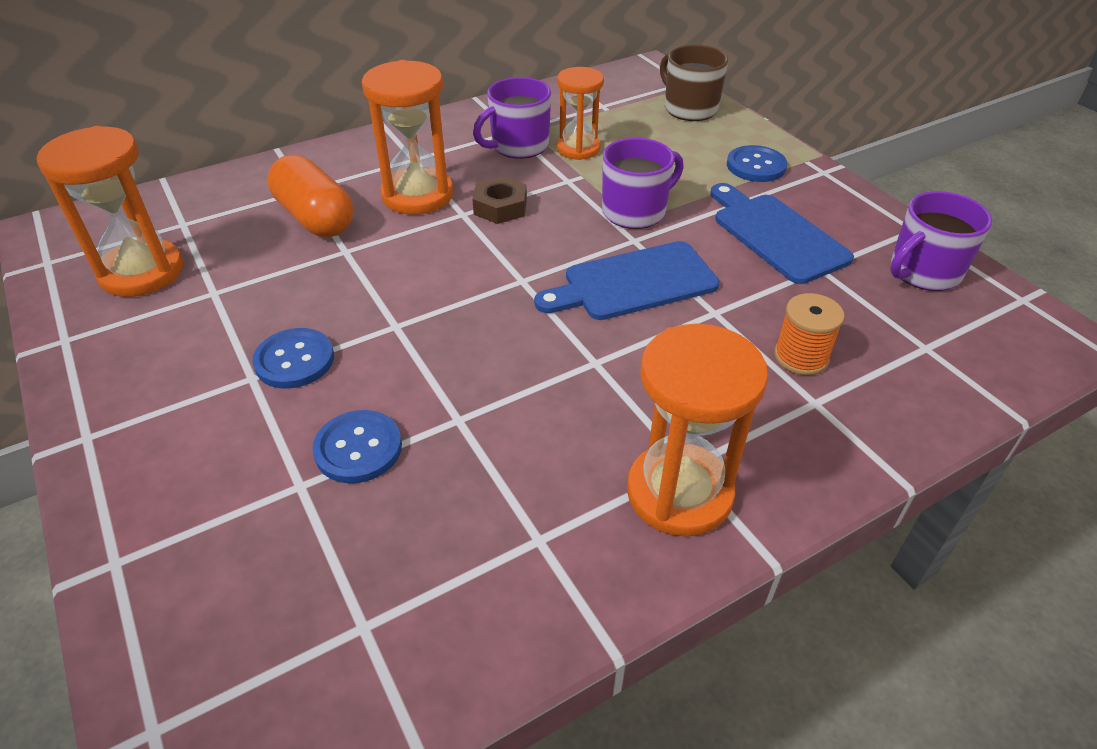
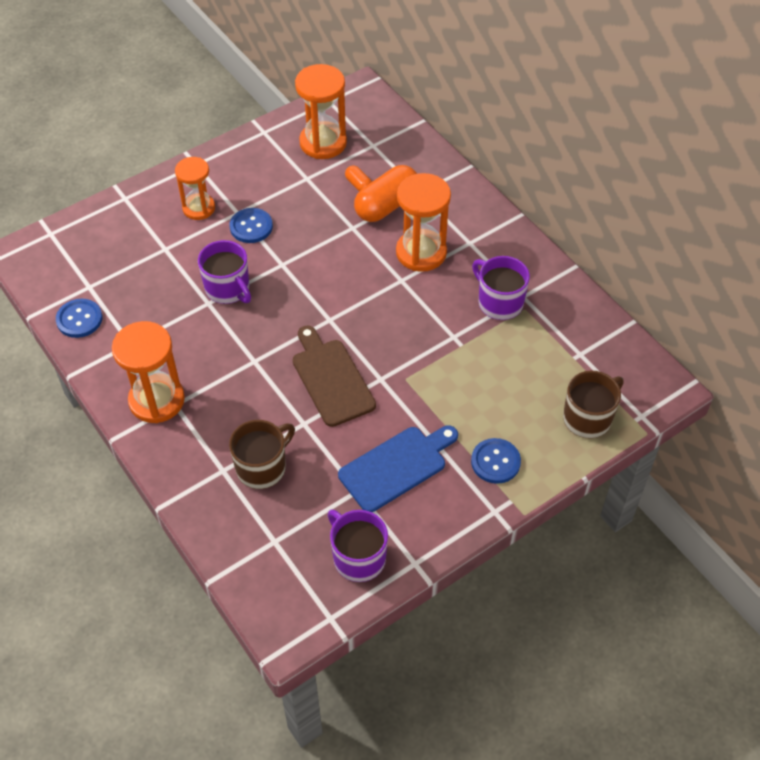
camera: 85 degrees right, 10 degrees up
blue button [313,410,402,483] -> blue button moved to [56,299,102,338]
brown nut [472,176,527,224] -> none
blue cutting board [534,241,719,320] -> brown cutting board [293,325,376,427]
orange hourglass [557,67,604,160] -> orange hourglass moved to [175,157,215,220]
purple mug [602,138,684,229] -> purple mug moved to [198,240,251,304]
orange spool [774,293,845,375] -> brown mug [229,420,295,489]
none -> orange capsule [345,165,372,191]

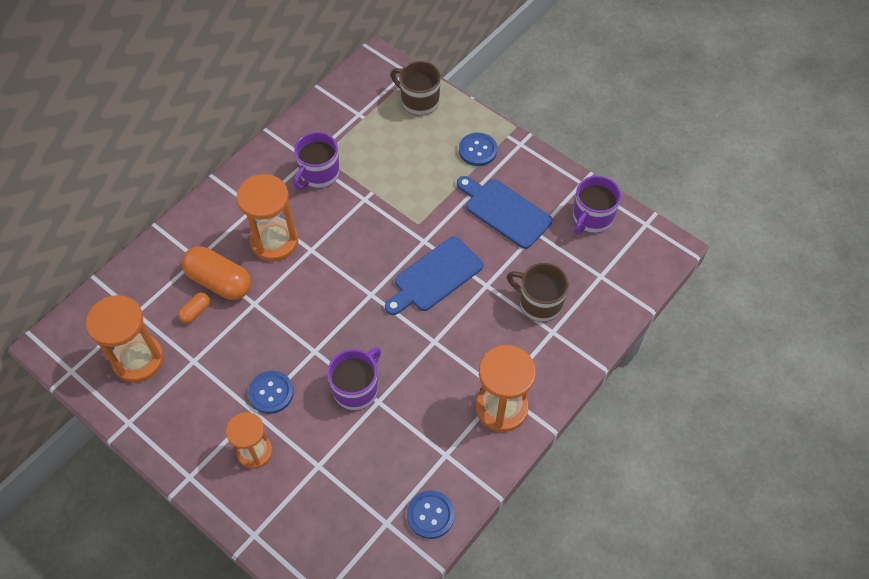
camera: 105 degrees left, 5 degrees up
brown cutting board [293,325,376,427] -> blue cutting board [385,236,484,315]

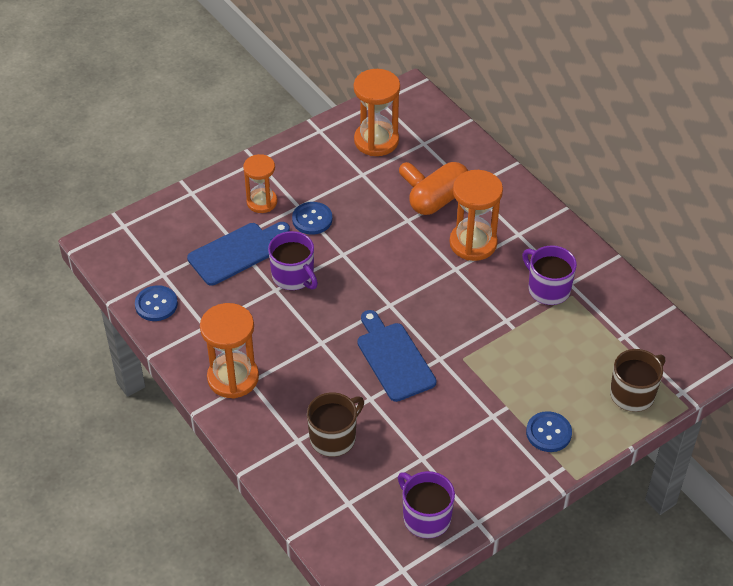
camera: 105 degrees right, 10 degrees down
blue cutting board [457,176,552,249] -> blue cutting board moved to [187,222,290,286]

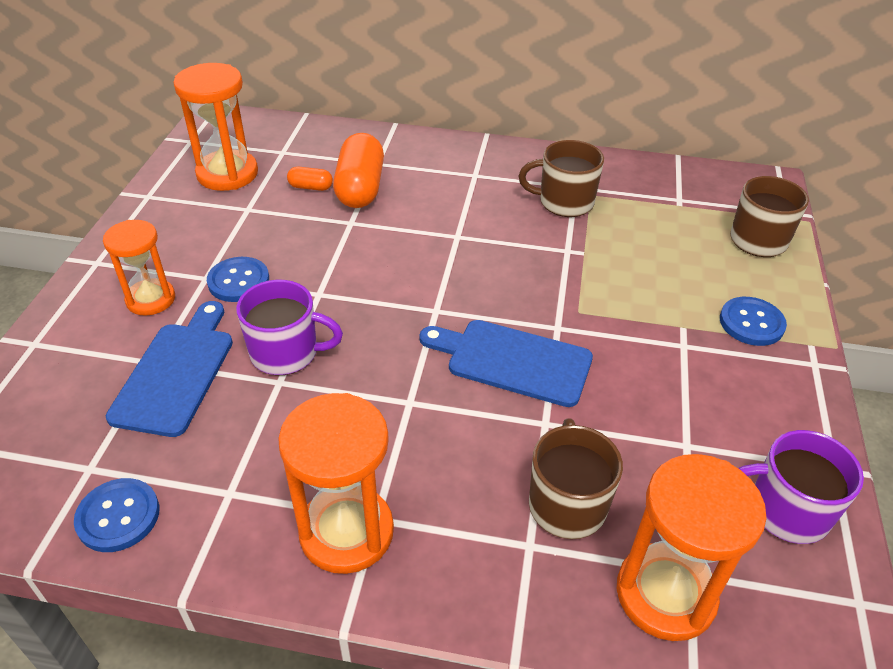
camera: 45 degrees left, 5 degrees down
orange hourglass [449,170,503,261] -> orange hourglass moved to [617,454,767,641]
purple mug [522,245,577,305] -> brown mug [519,140,604,217]

